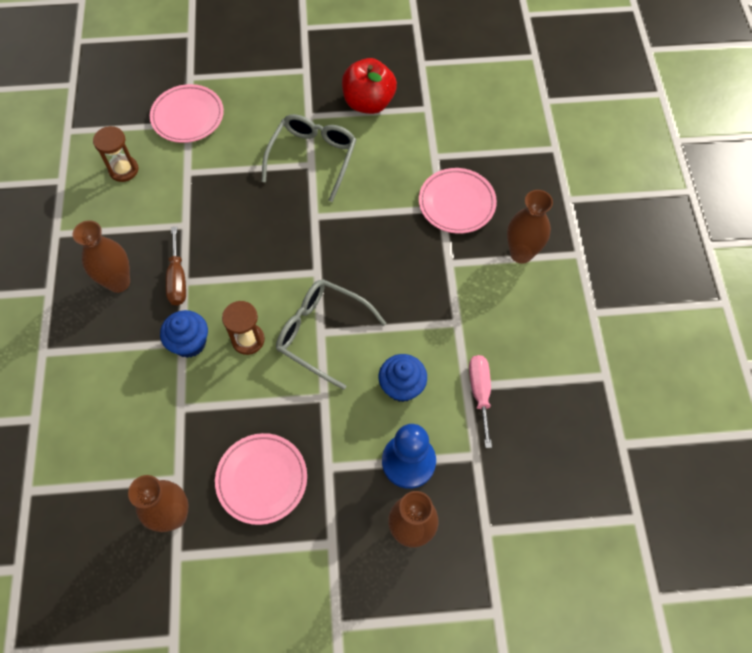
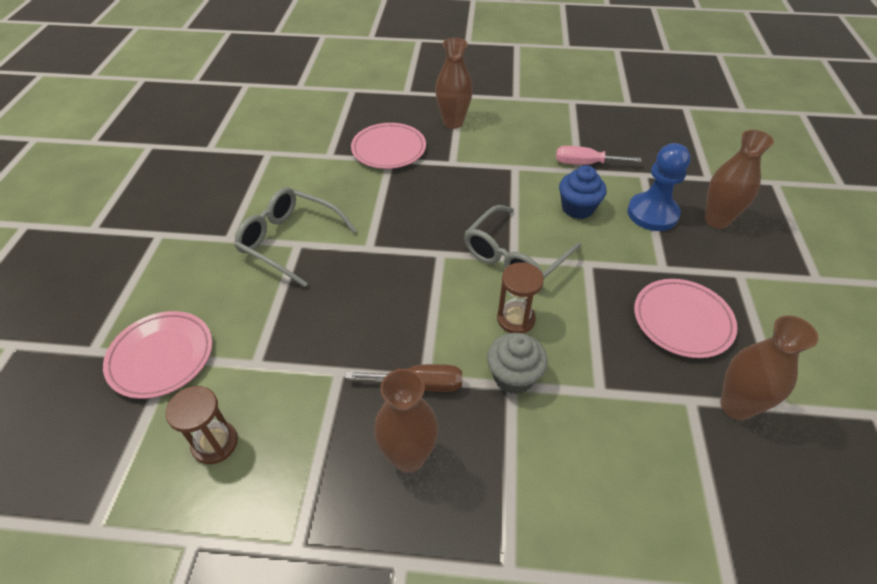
camera: 80 degrees left, 15 degrees down
blue cupcake [160,310,208,358] -> grey cupcake [487,333,548,394]
red apple [342,58,397,114] -> none

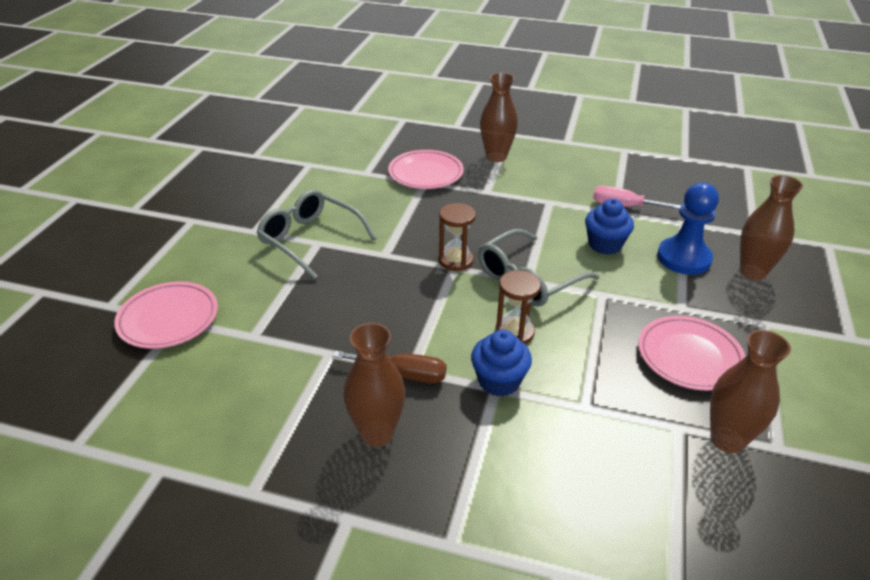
camera: 10 degrees right, 10 degrees down
brown hourglass [166,386,238,464] -> brown hourglass moved to [439,203,476,271]
grey cupcake [487,333,548,394] -> blue cupcake [471,330,532,397]

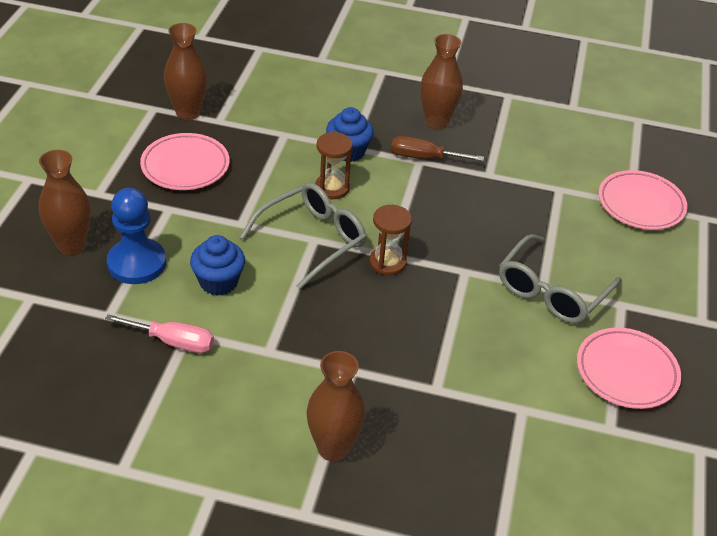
camera: 175 degrees right, 5 degrees up
grey glasses [257,189,376,279] -> grey glasses turned 90 degrees clockwise [499,234,622,324]
pink plate [388,150,464,189] -> pink plate moved to [577,328,681,409]

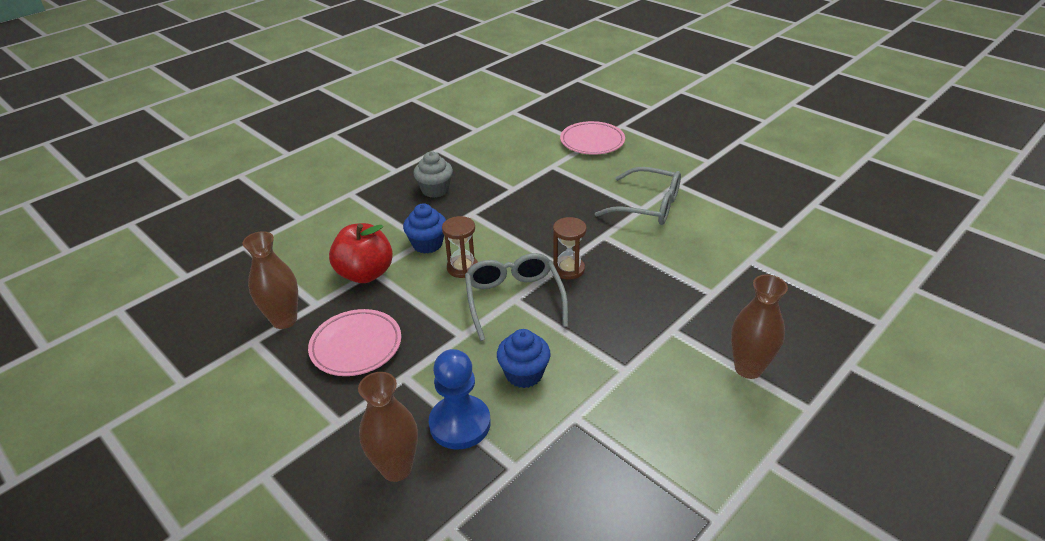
camera: 55 degrees left, 5 degrees down
pink screwdriver [105,314,214,353] -> none
brown screwdriver [391,136,484,161] -> none
brown vase [420,34,463,129] -> grey cupcake [414,152,453,198]
grey glasses [499,234,622,324] -> grey glasses turned 45 degrees counterclockwise [595,167,681,225]
pink plate [577,328,681,409] -> none
none -> red apple [329,223,393,283]

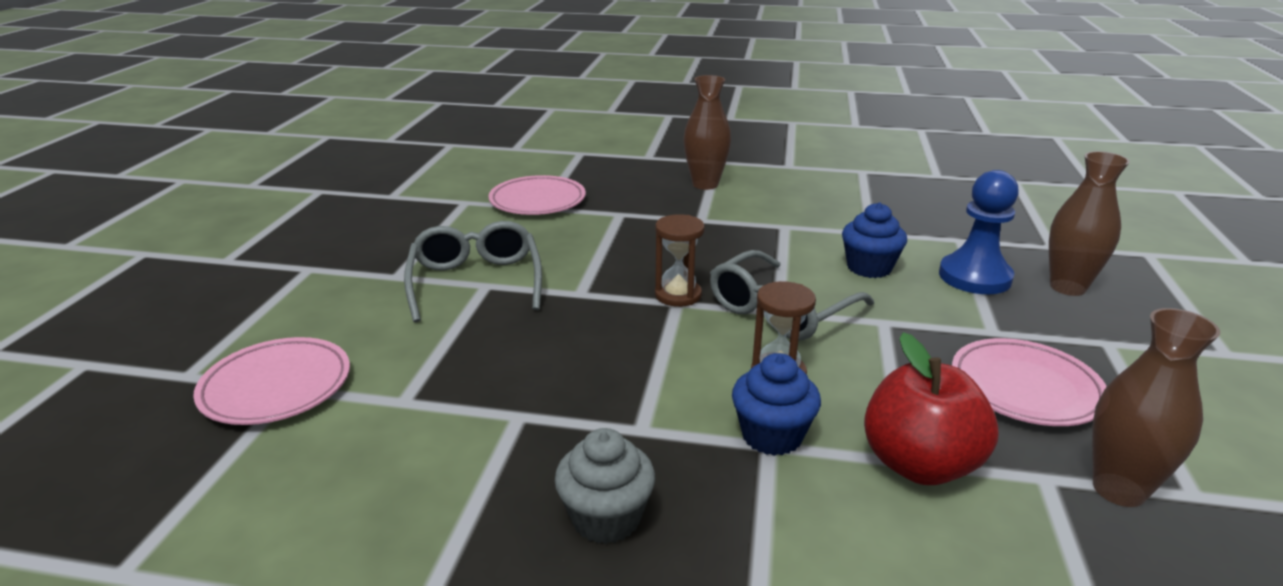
camera: 125 degrees left, 10 degrees down
none -> pink plate [489,175,586,215]

